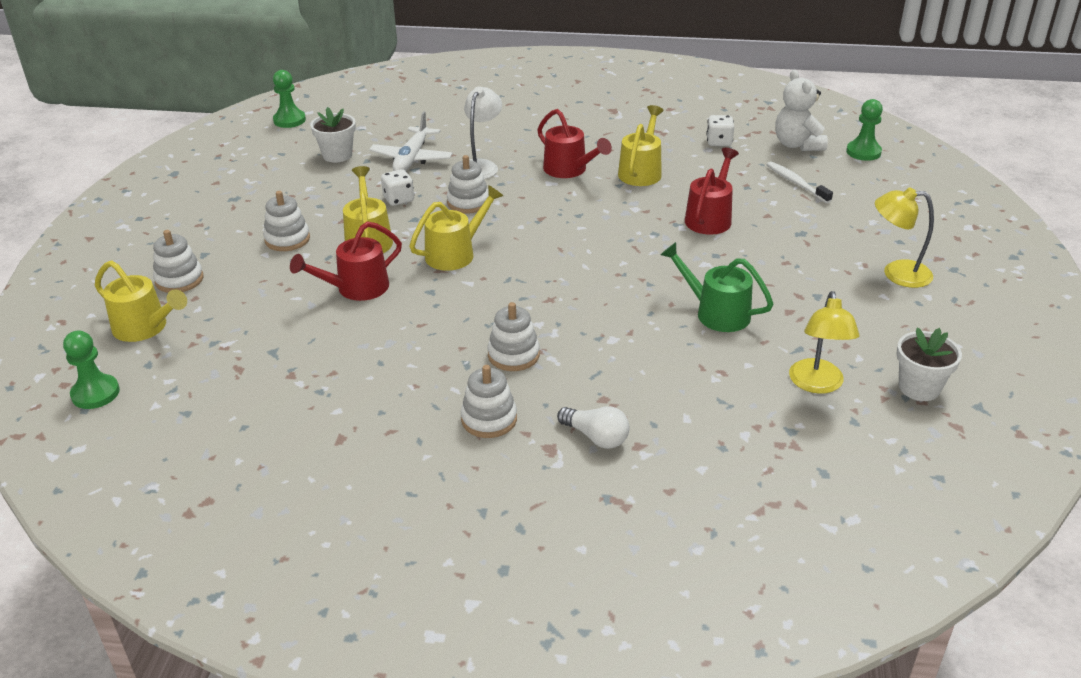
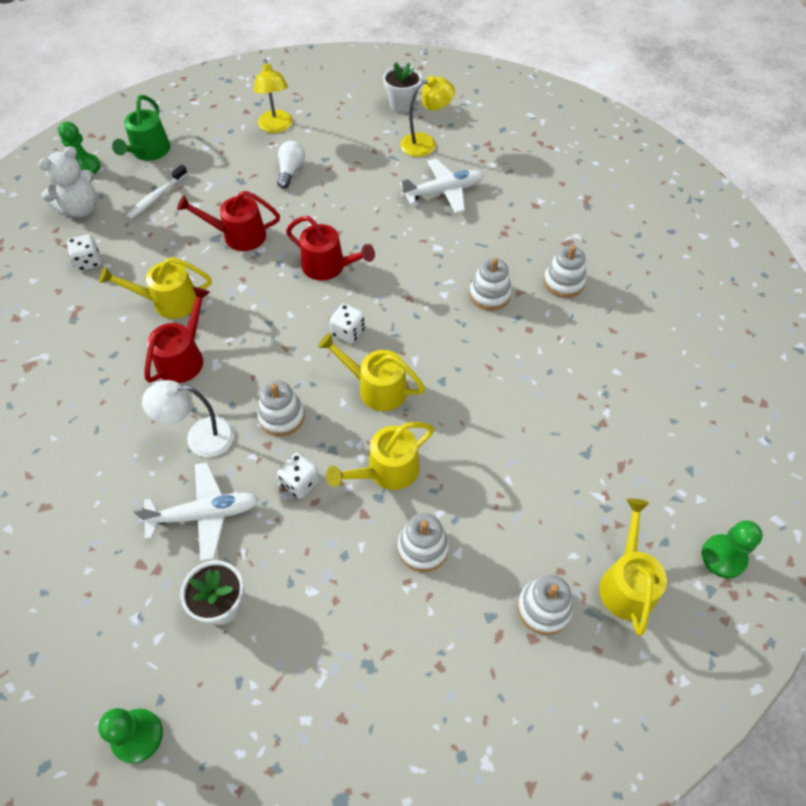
camera: 115 degrees left, 20 degrees up
red watering can [290,221,402,301] -> red watering can moved to [286,216,375,280]
white light bulb [557,406,630,449] -> white light bulb moved to [277,141,305,189]
green watering can [660,242,773,332] -> green watering can moved to [112,95,170,161]
none -> white dice [330,304,365,344]
none -> white plane [400,159,484,214]

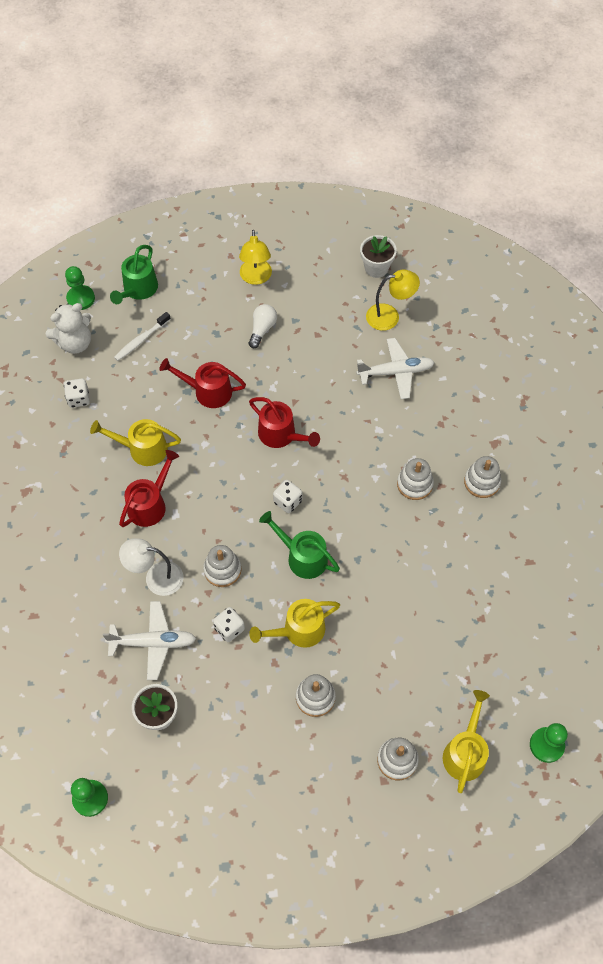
camera: 10 degrees right, 5 degrees up
yellow watering can [318,333,425,411] -> green watering can [259,511,340,579]

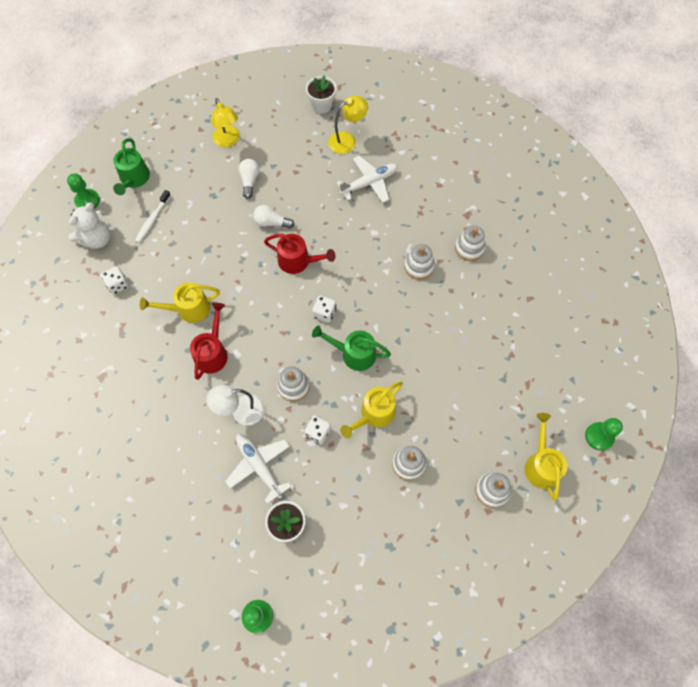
camera: 20 degrees left, 5 degrees up
white plane [103,601,196,680] -> white plane turned 105 degrees counterclockwise [225,434,292,504]
red watering can [159,358,246,408] -> none
none -> white light bulb [253,205,294,229]

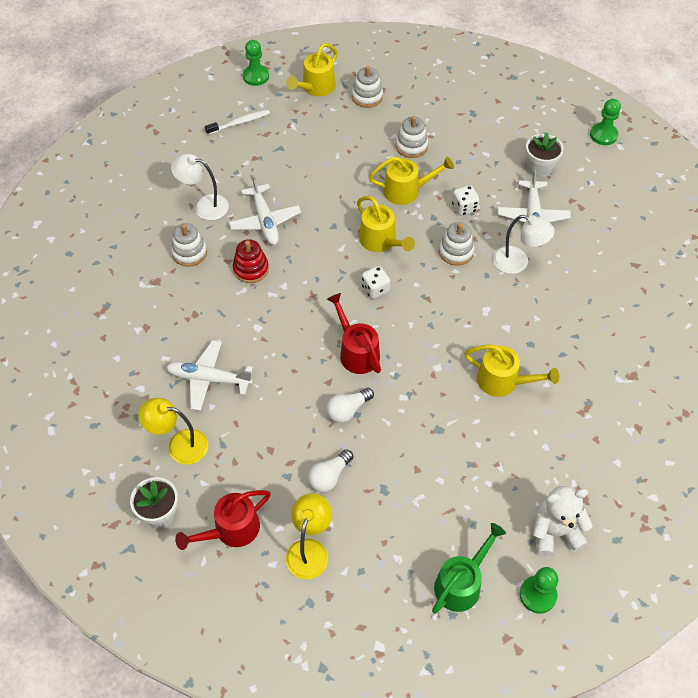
camera: 140 degrees left, 10 degrees down
white dice [101,266,129,294] -> none
white toothbrush [135,190,171,243] -> white toothbrush moved to [205,109,270,135]
red watering can [190,302,228,380] -> red watering can moved to [175,490,271,550]
white light bulb [253,205,294,229] -> white light bulb turned 90 degrees clockwise [326,388,374,423]
green watering can [312,326,391,371] -> yellow watering can [357,196,415,252]
white stacking toy [404,244,435,280] -> red stacking toy [233,239,269,283]
none -> white lamp [171,154,229,220]
none -> white plane [229,175,301,245]

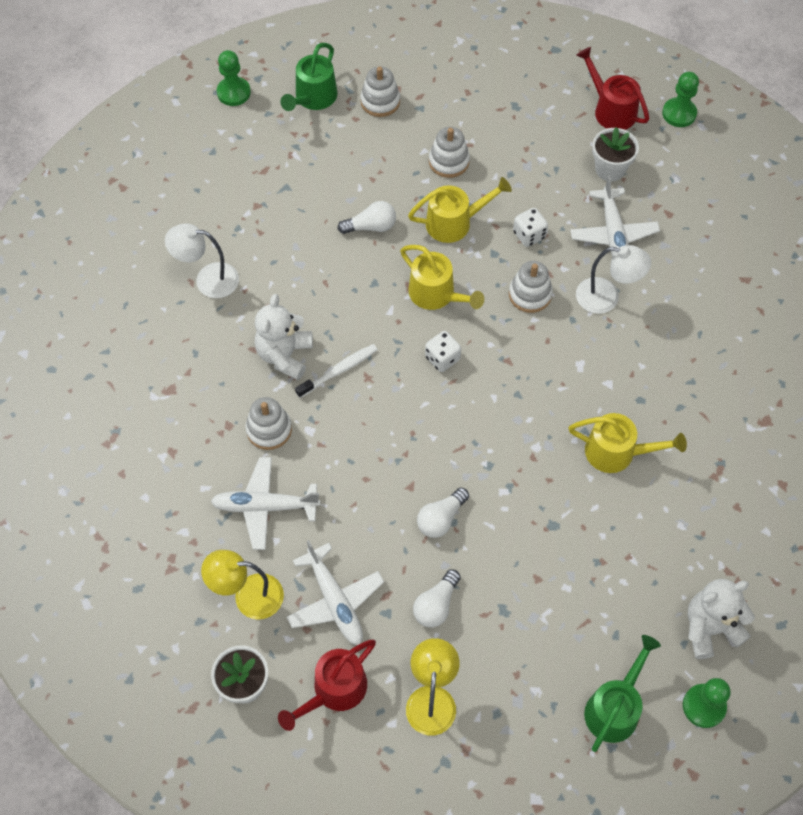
camera: 10 degrees left, 5 degrees up
white stacking toy [171,223,207,267] -> white stacking toy moved to [245,397,292,450]
white toothbrush [205,109,270,135] -> white toothbrush moved to [295,344,378,398]
white plane [229,175,301,245] -> white plane moved to [286,540,384,645]
red stacking toy [233,239,269,283] -> white teddy bear [255,294,313,380]
yellow watering can [286,43,337,97] -> green watering can [280,43,338,111]
red watering can [327,293,381,374] -> red watering can moved to [577,47,649,130]
none -> white light bulb [338,201,396,234]

